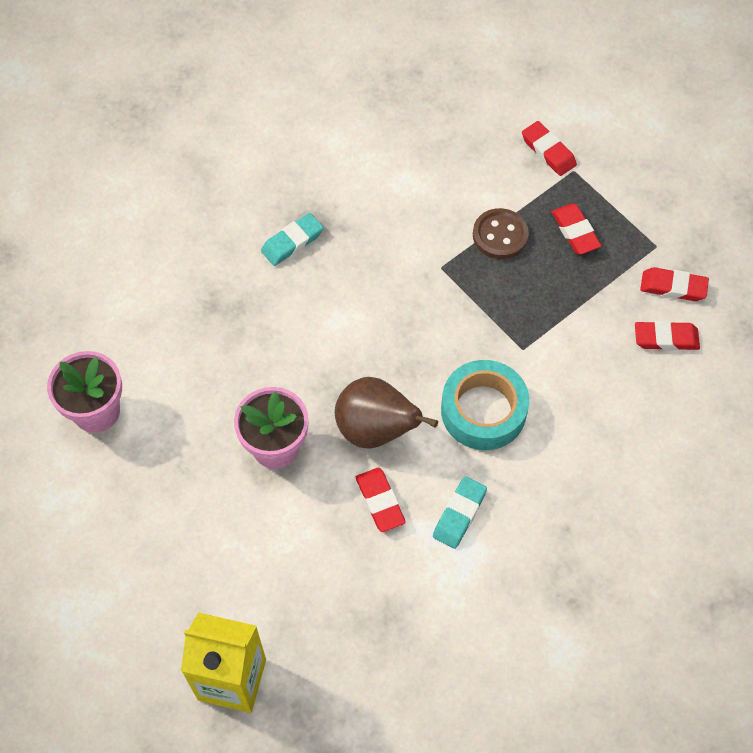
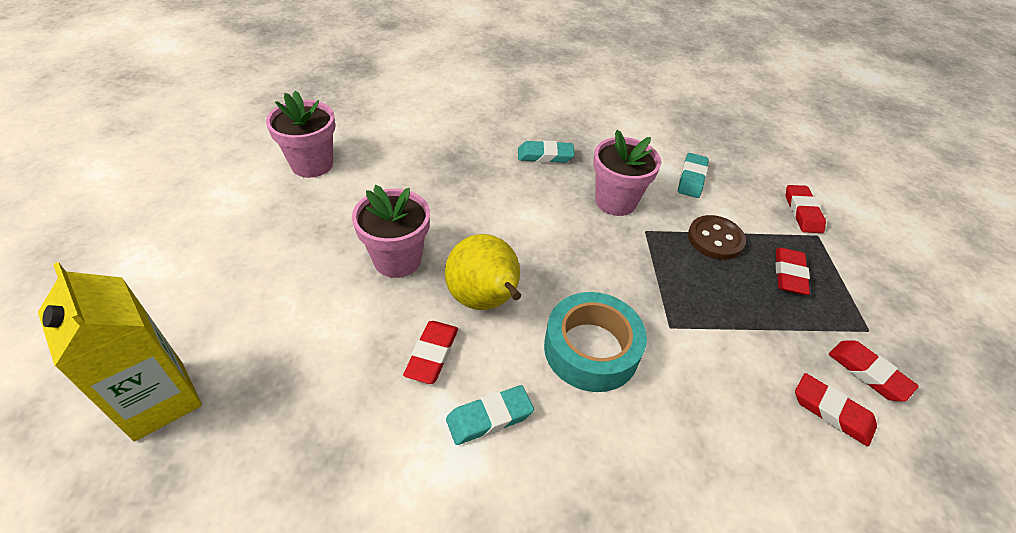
camera: 35 degrees right, 15 degrees down
brown pear [335,377,438,449] -> yellow pear [445,234,521,310]
none -> pink flower pot [593,130,661,216]
none -> turquoise eraser [678,153,709,198]

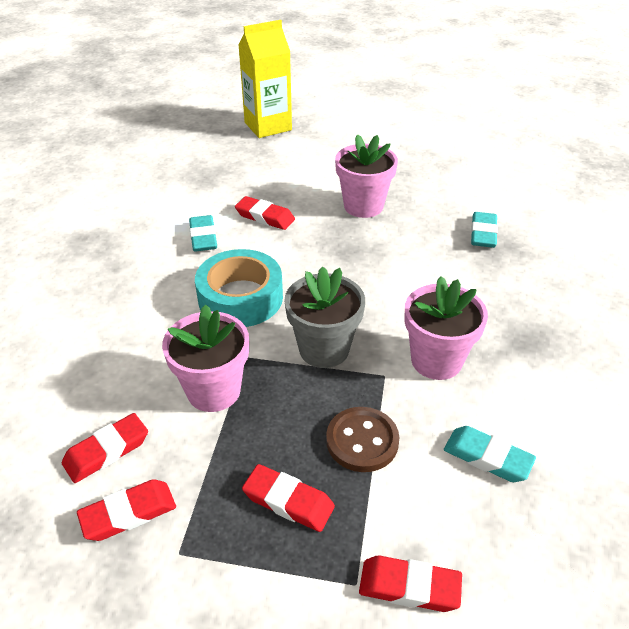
camera: 105 degrees right, 5 degrees down
pink flower pot [266,91,335,178] -> pink flower pot moved to [162,304,249,412]
yellow pear [445,234,521,310] -> none
turquoise eraser [518,140,575,163] -> turquoise eraser moved to [471,212,498,248]
none -> grey flower pot [284,267,365,368]

